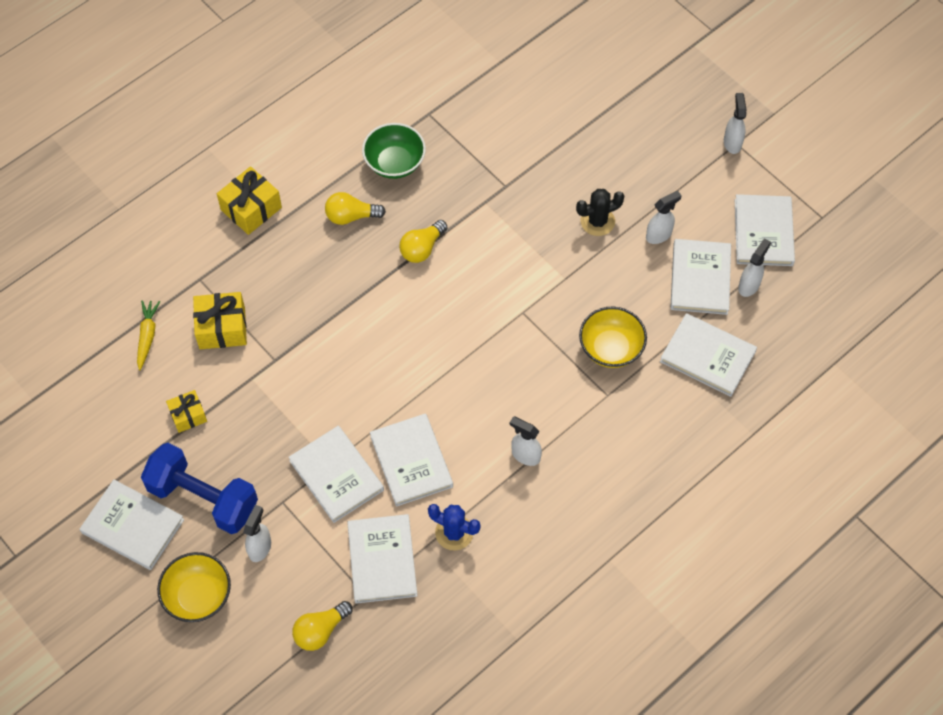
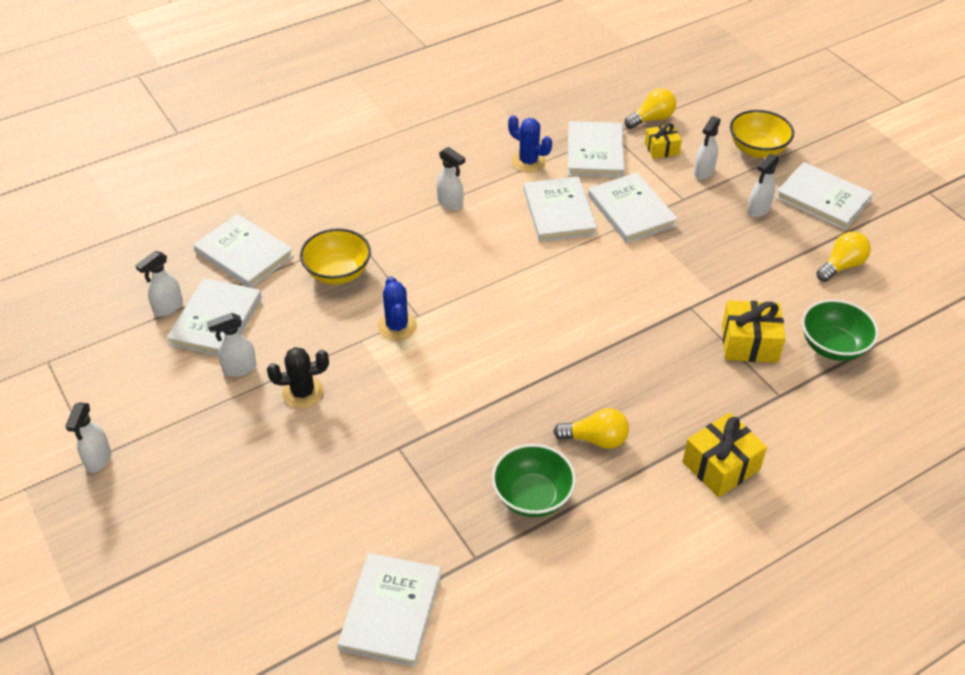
camera: 170 degrees left, 15 degrees down
yellow carrot [137,300,160,370] -> green bowl [802,299,879,361]
blue dumbbell [141,443,258,534] -> white spray bottle [748,154,780,217]
yellow gift [166,390,207,433] -> yellow gift moved to [645,123,682,159]
yellow light bulb [399,220,447,263] -> yellow light bulb moved to [816,232,871,282]
white book [735,194,795,266] -> white book moved to [338,553,441,667]
none -> blue cactus [378,276,417,341]

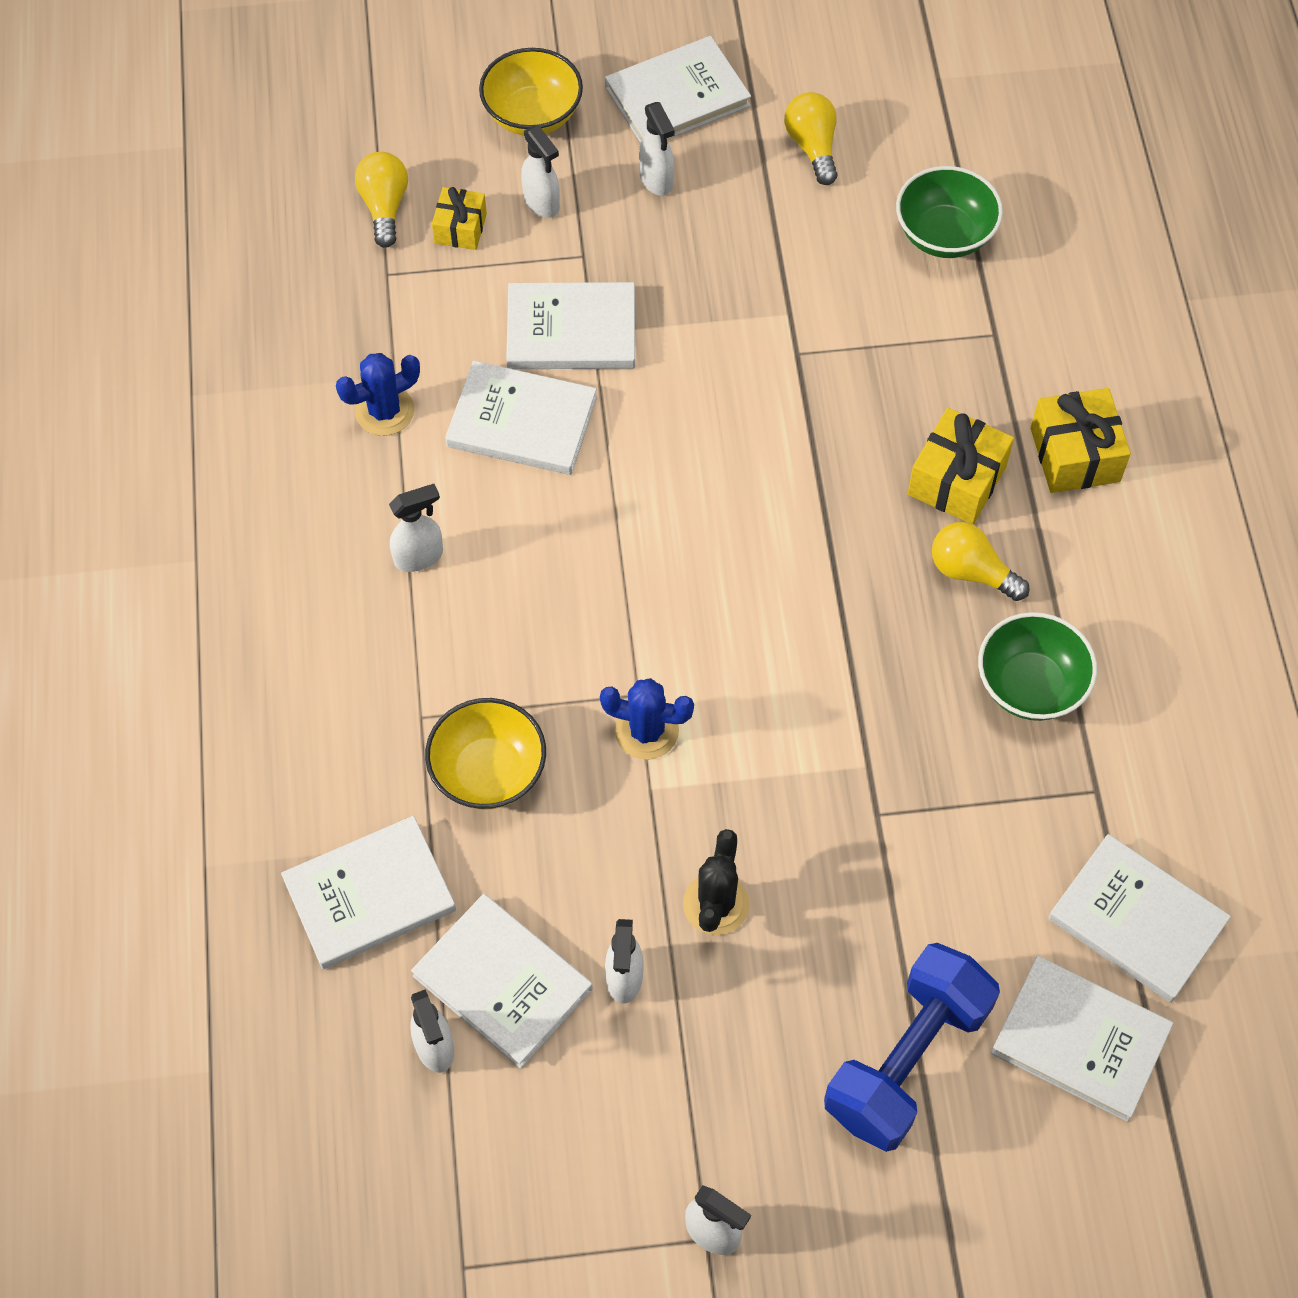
camera: 65 degrees left, 15 degrees up
yellow light bulb [553,408,629,449] -> yellow light bulb turned 90 degrees counterclockwise [932,522,1030,601]
white book [568,121,624,177] -> white book moved to [991,956,1173,1122]
yellow gift [722,300,785,363] -> yellow gift moved to [908,408,1014,524]
none -> blue dumbbell [824,943,1000,1152]

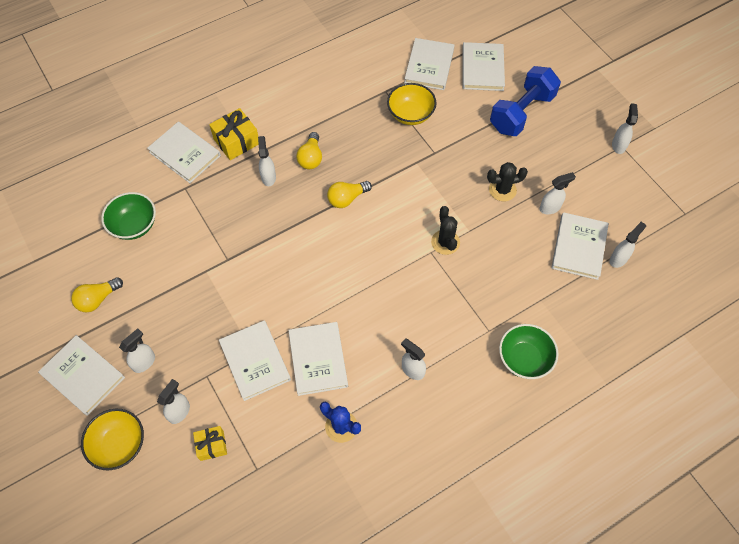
camera: 115 degrees left, 0 degrees up
white book [281,816,456,969] -> white book moved to [147,122,221,183]
yellow light bulb [355,152,408,248] -> yellow light bulb moved to [327,181,372,208]
yellow bowl [425,698,546,810] -> yellow bowl moved to [387,83,437,125]
blue cactus [600,678,694,760] -> black cactus [431,206,460,255]
blue dumbbell [824,943,1000,1152] -> blue dumbbell turned 60 degrees counterclockwise [490,66,561,136]
yellow gift [908,408,1014,524] -> white spray bottle [258,136,276,186]
green bowl [978,612,1097,721] -> green bowl moved to [499,324,559,379]

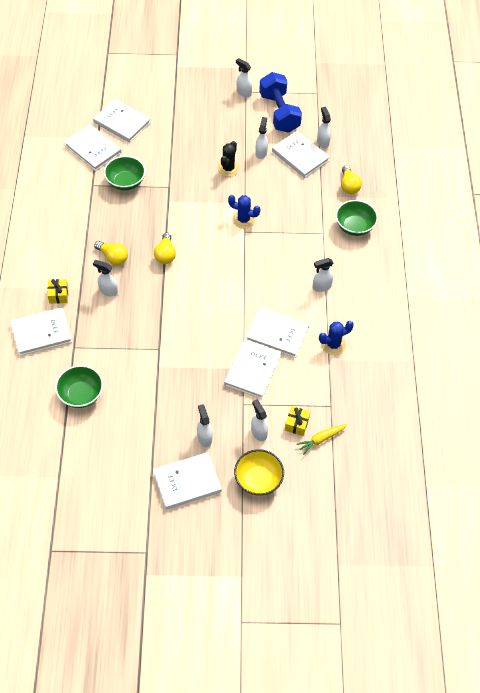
camera: 60 degrees left, 5 degrees down
yellow light bulb [71,277,123,313] -> yellow light bulb moved to [341,165,362,194]
yellow gift [209,108,259,160] -> yellow gift [47,279,68,304], size x0.63
white book [219,320,291,401] -> white book turned 75 degrees counterclockwise [224,339,281,399]
yellow bowl [387,83,437,125] -> green bowl [104,156,146,191]
black cactus [431,206,460,255] -> blue cactus [228,195,260,229]
blue dumbbell [490,66,561,136] -> blue dumbbell moved to [259,72,302,133]
none -> yellow carrot [296,424,347,455]

